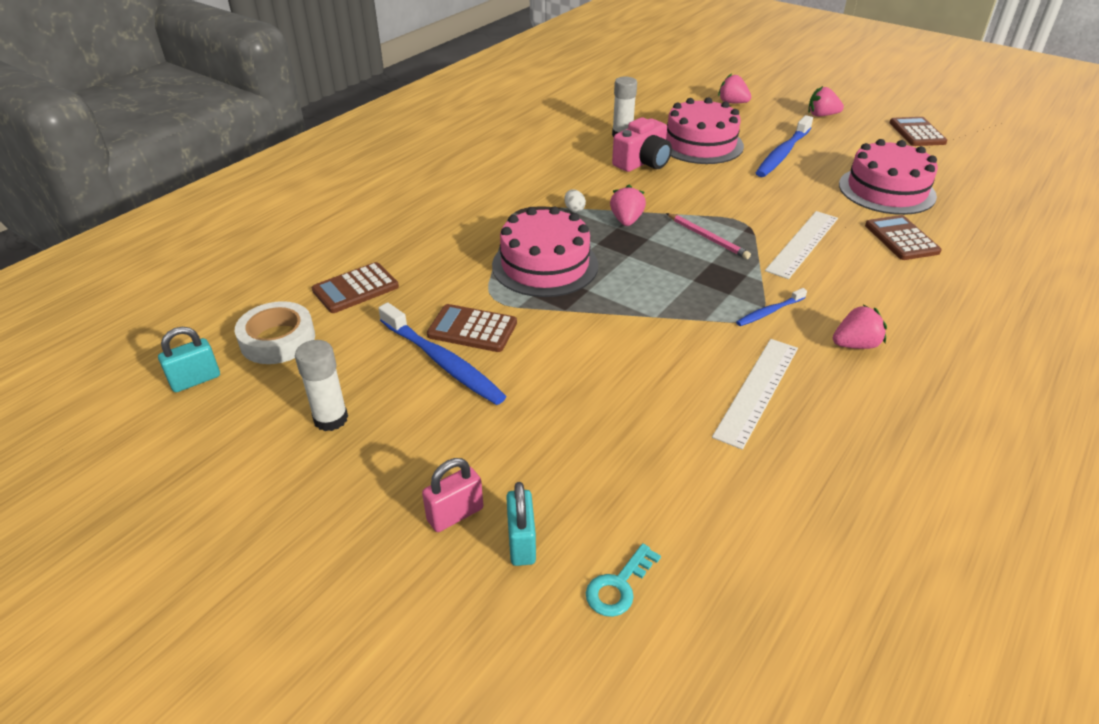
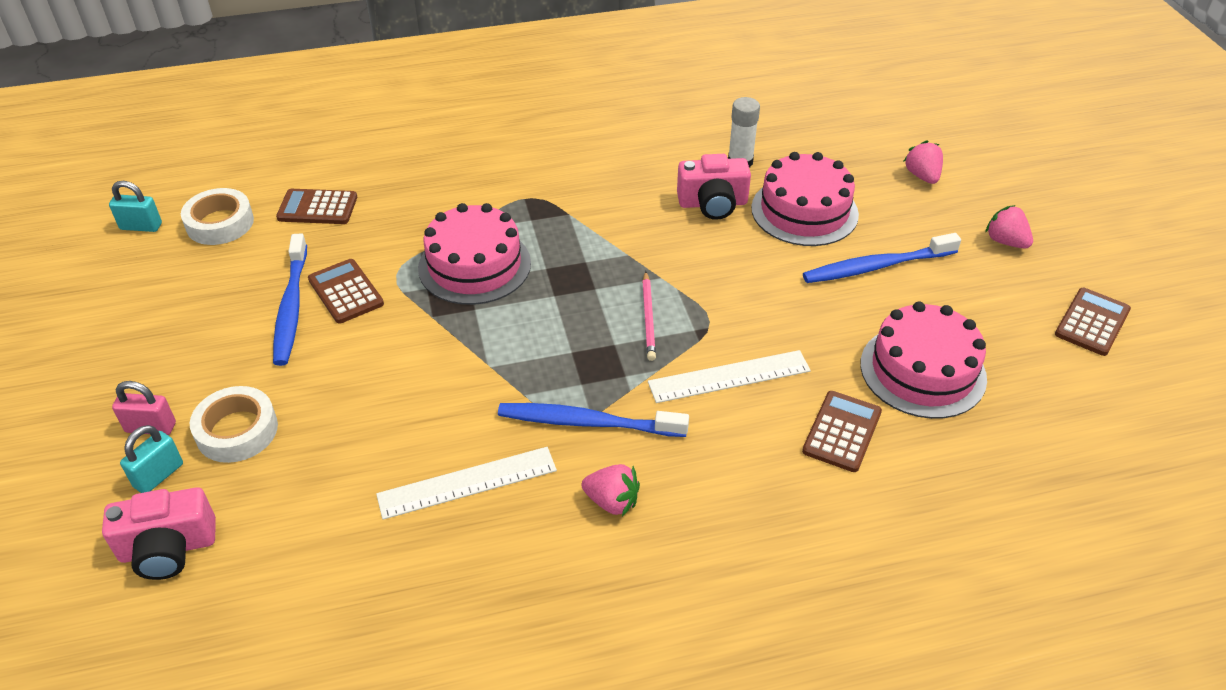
camera: 40 degrees right, 5 degrees up
white glue stick [295,340,348,431] -> none
white egg [564,189,586,212] -> none
turquoise key [586,543,661,617] -> pink camera [102,487,216,580]
pink strawberry [610,185,646,226] -> none
blue toothbrush [736,288,807,326] -> blue toothbrush [498,403,689,437], size x1.90
none -> white tape [190,386,278,463]

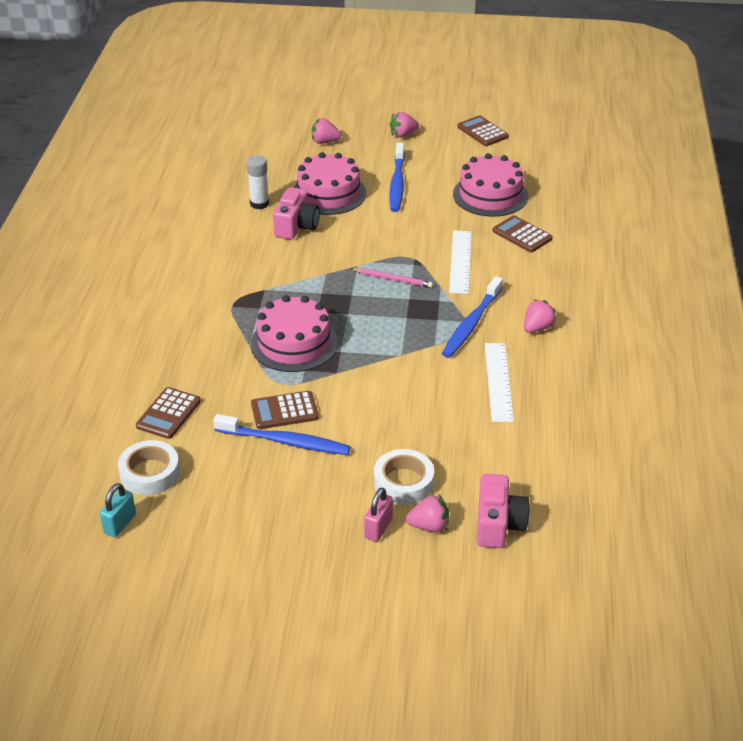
camera: 70 degrees left, 5 degrees down
turquoise padlock [120,425,183,493] -> pink strawberry [406,495,449,532]

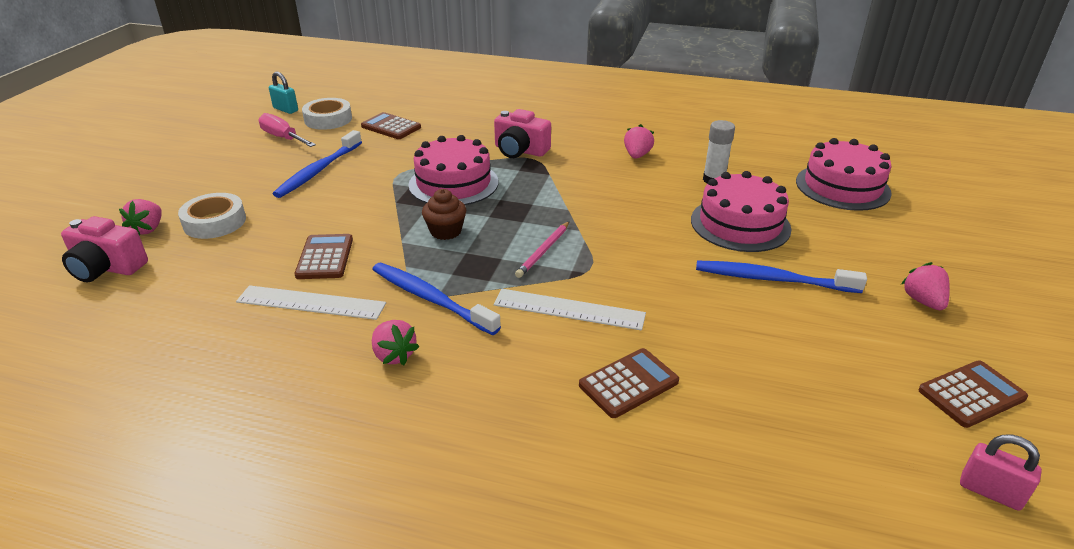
camera: 100 degrees right, 5 degrees down
brown calculator [251,391,319,429] -> brown calculator moved to [294,234,353,279]
pink camera [273,187,320,240] -> pink camera moved to [494,109,551,158]
pink strawberry [312,118,341,144] -> pink strawberry moved to [624,124,654,159]
pink padlock [364,488,393,542] -> pink padlock moved to [960,435,1042,511]
pink cake [453,153,528,217] -> pink cake moved to [796,138,892,211]
none -> pink screwdriver [258,113,316,147]
none -> brown cupcake [422,189,467,240]

